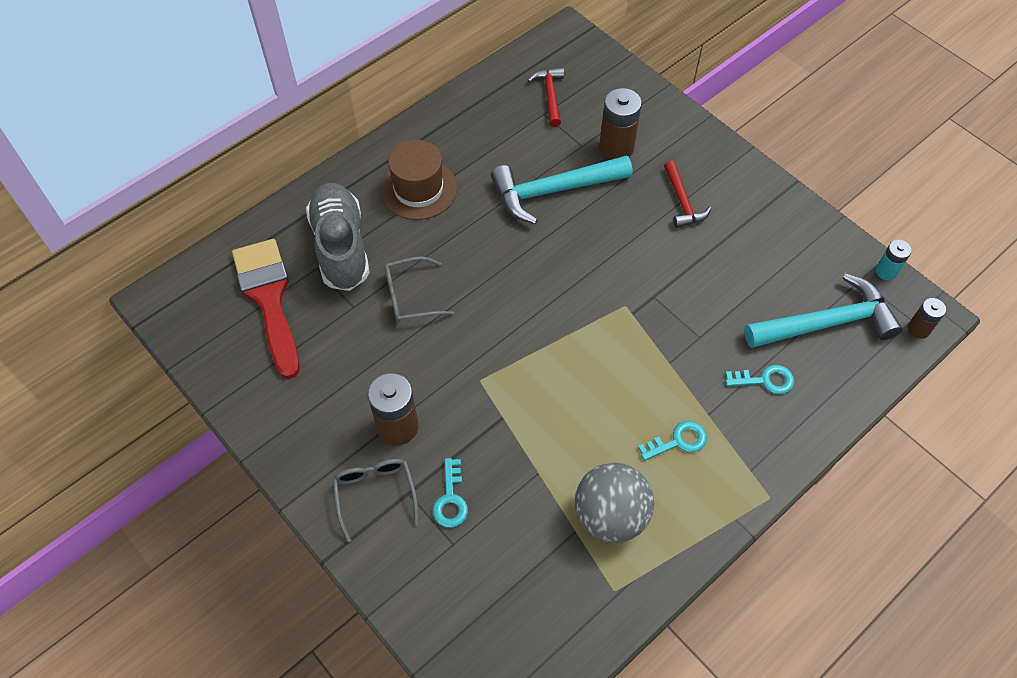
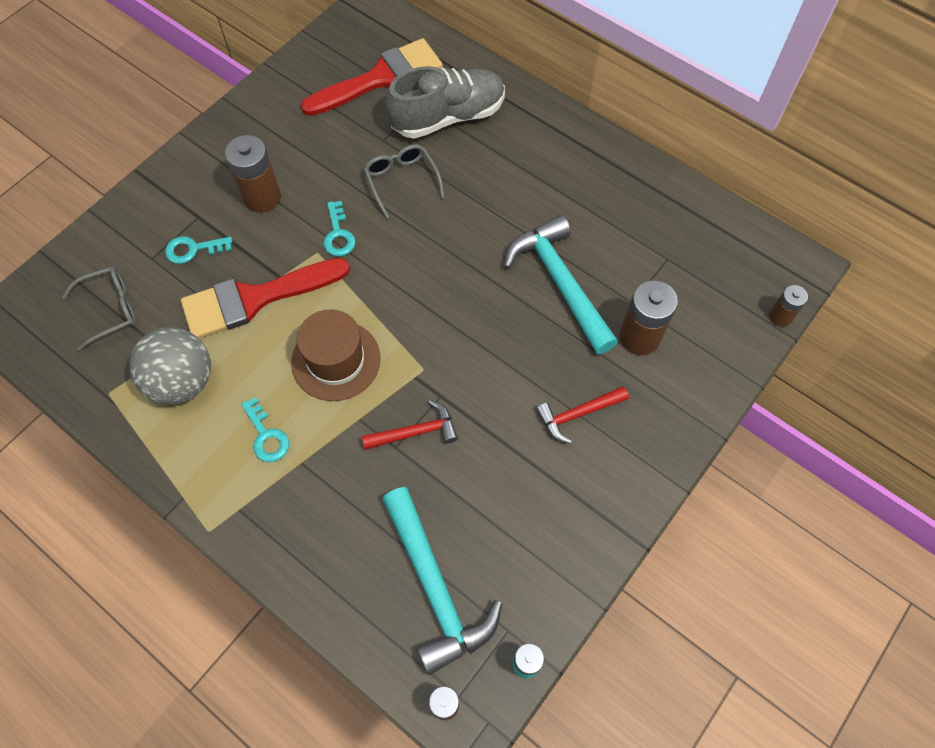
camera: 80 degrees right, 5 degrees up
grey glasses [333,459,419,542] -> grey glasses moved to [62,266,136,351]
brown hat [380,140,457,220] -> brown hat moved to [291,309,381,401]
red hammer [528,67,564,127] -> red hammer moved to [362,400,458,450]
turquoise key [726,365,794,394] -> turquoise key moved to [323,201,356,256]
none -> red brush [181,258,350,338]
none -> brown battery [769,285,808,327]

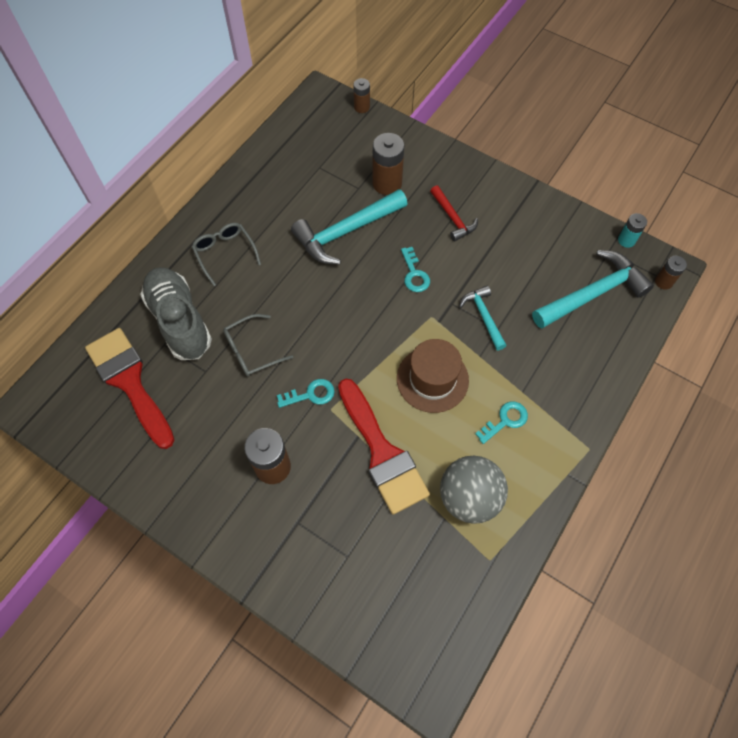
camera: 95 degrees left, 0 degrees up
grey glasses [62,266,136,351] -> grey glasses moved to [192,223,261,286]
turquoise key [165,236,232,264] -> turquoise key moved to [401,247,430,292]
red hammer [362,400,458,450] -> turquoise hammer [459,286,507,350]

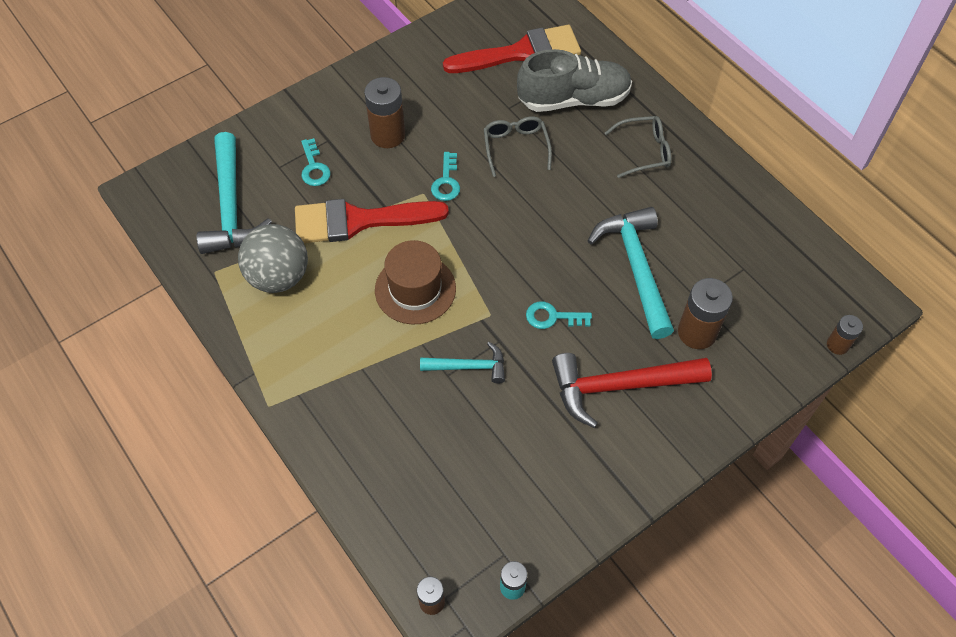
camera: 110 degrees right, 5 degrees down
red hammer [430,185,478,241] -> red hammer [552,353,712,428], size x1.79
turquoise key [475,402,528,444] -> turquoise key moved to [301,138,331,186]
turquoise hammer [532,250,654,329] -> turquoise hammer moved to [196,132,272,254]

